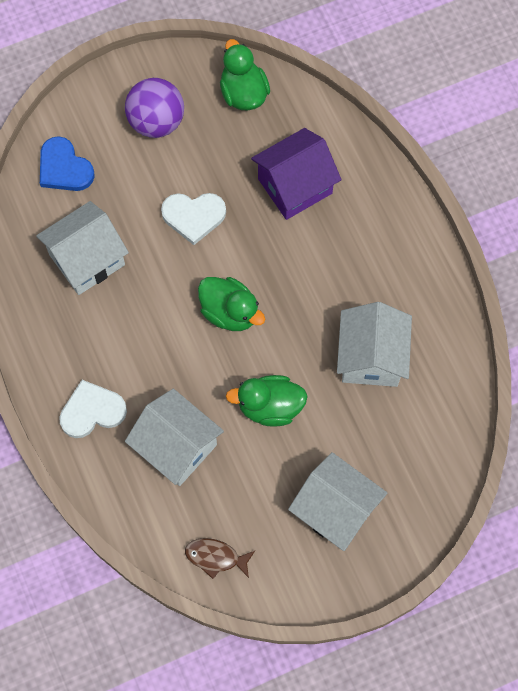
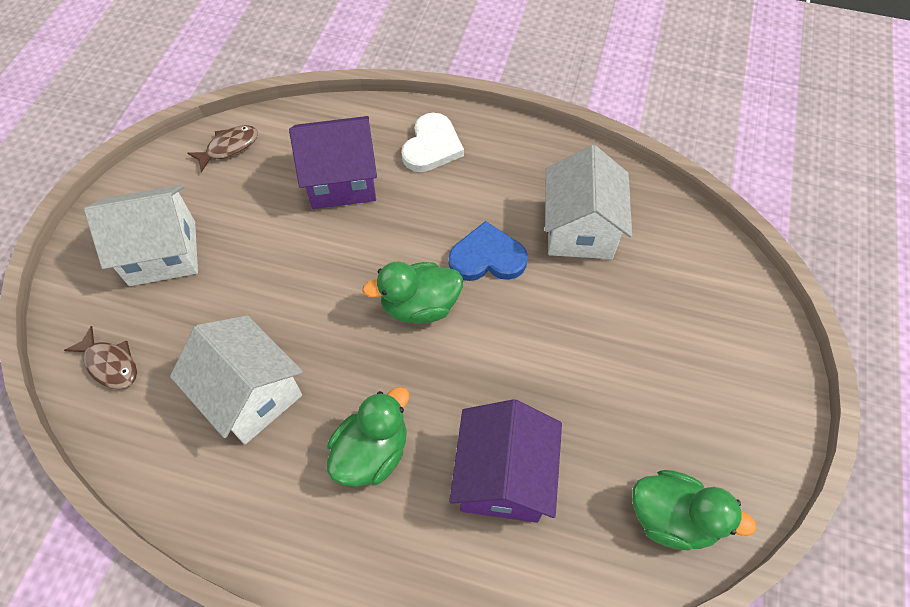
camera: 130 degrees right, 10 degrees down
blue heart [40,136,95,191] -> blue heart moved to [448,221,528,281]
purple ball [125,78,184,138] -> none
white house [125,389,224,486] -> purple house [289,116,377,209]
white heart [161,193,226,245] -> none
green duck [226,375,308,427] -> green duck moved to [327,387,409,487]
none -> brown fish [64,326,137,389]

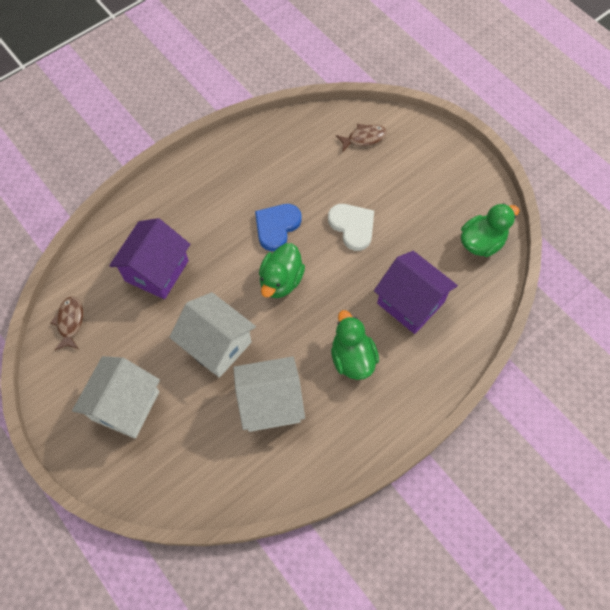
camera: 55 degrees left, 5 degrees up
brown fish [64,326,137,389] -> brown fish moved to [336,124,387,151]
white heart [401,113,464,172] -> white heart moved to [328,204,374,251]
white house [545,145,632,259] -> white house moved to [169,292,256,378]

